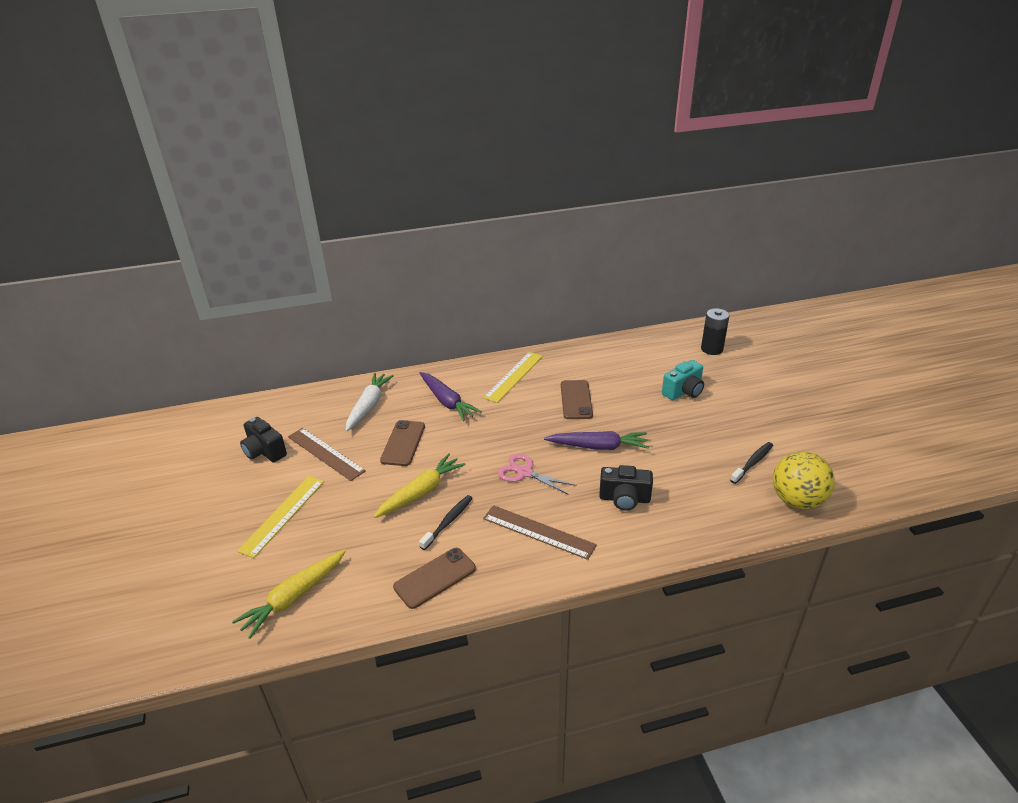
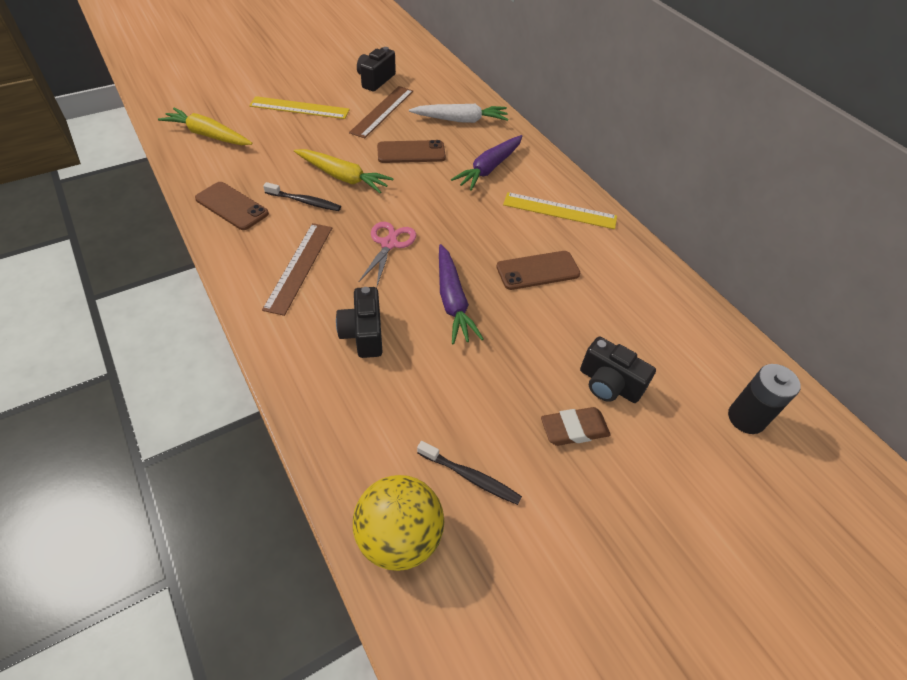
camera: 70 degrees right, 15 degrees up
turquoise camera [662,360,704,400] -> black camera [580,336,656,403]
none -> brown eraser [541,407,611,446]

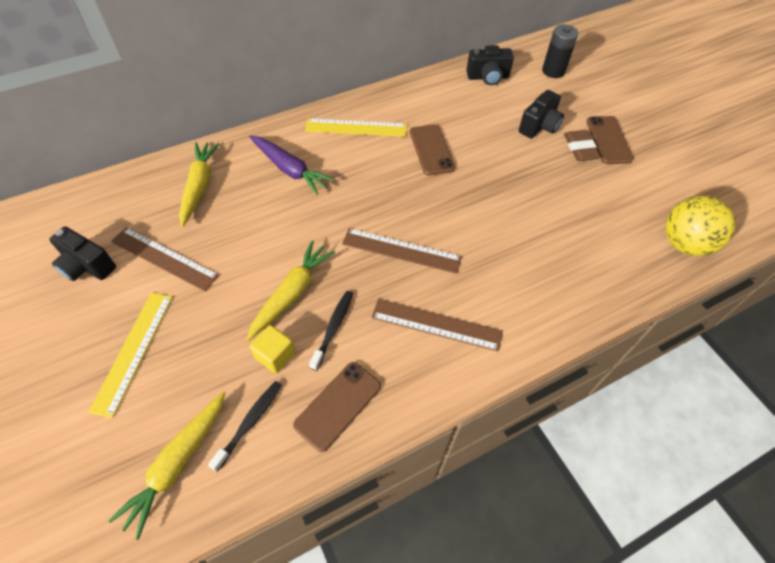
camera: 85 degrees left, 5 degrees up
black camera [336,287,382,358] -> black camera moved to [466,45,514,85]
pink scissors [358,222,416,286] -> brown ruler [342,228,462,274]
brown phone [377,140,446,163] -> brown phone moved to [586,116,633,164]
white carrot [409,104,508,123] -> yellow carrot [179,142,220,227]
black toothbrush [417,441,522,505] -> black toothbrush moved to [208,381,282,472]
purple carrot [439,244,483,344] -> none
yellow ruler [503,192,617,229] -> yellow ruler turned 75 degrees clockwise [305,118,407,137]
none -> yellow cube [249,325,295,374]

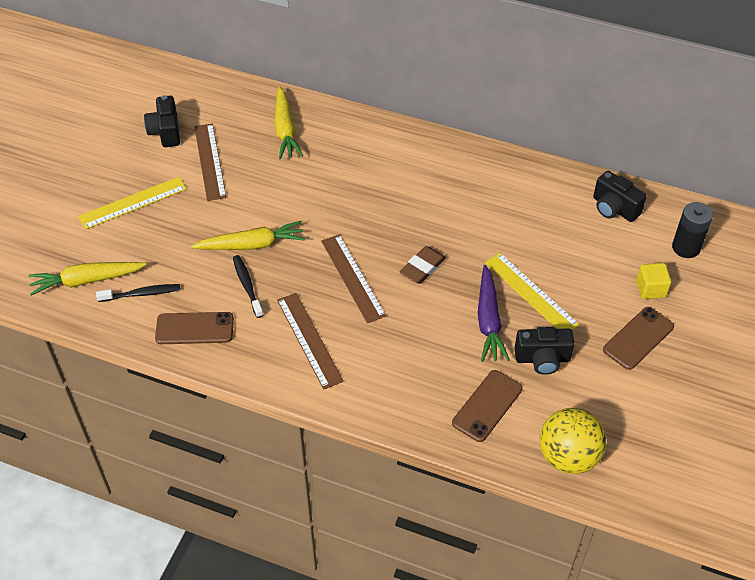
camera: 50 degrees right, 5 degrees down
yellow carrot [179,142,220,227] -> yellow carrot turned 120 degrees clockwise [274,86,303,159]
purple carrot [249,135,334,195] -> purple carrot moved to [478,265,510,362]
yellow cube [249,325,295,374] -> yellow cube moved to [636,263,671,299]
yellow ruler [305,118,407,137] -> yellow ruler moved to [485,253,579,330]
black toothbrush [309,291,353,371] -> black toothbrush turned 90 degrees counterclockwise [233,255,263,318]
brown phone [410,124,455,176] -> brown phone moved to [452,370,523,442]
black camera [519,90,564,139] -> black camera moved to [514,327,575,375]
brown eraser [564,130,601,161] -> brown eraser moved to [400,246,446,284]

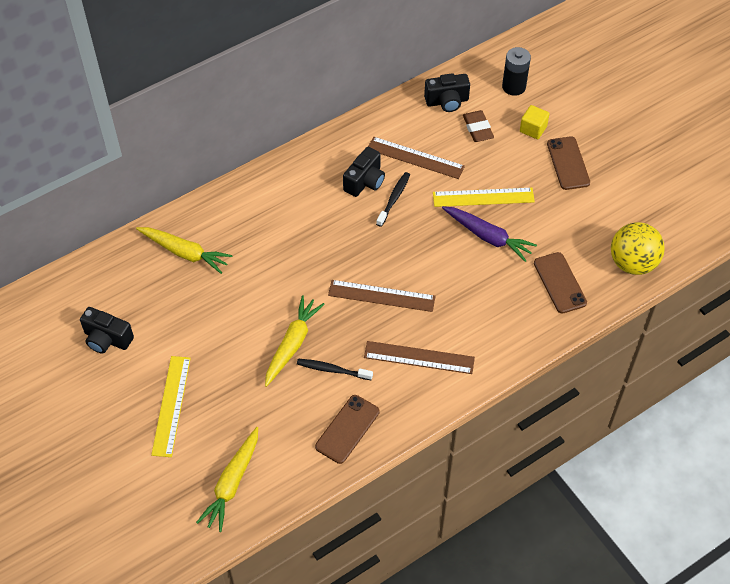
camera: 55 degrees left, 5 degrees up
black toothbrush [96,284,180,302] -> black toothbrush moved to [376,172,410,227]
brown ruler [194,124,227,201] -> brown ruler moved to [368,137,465,179]
brown eraser [400,246,446,284] -> brown eraser moved to [463,110,494,142]
black camera [514,327,575,375] -> black camera moved to [343,147,385,197]

